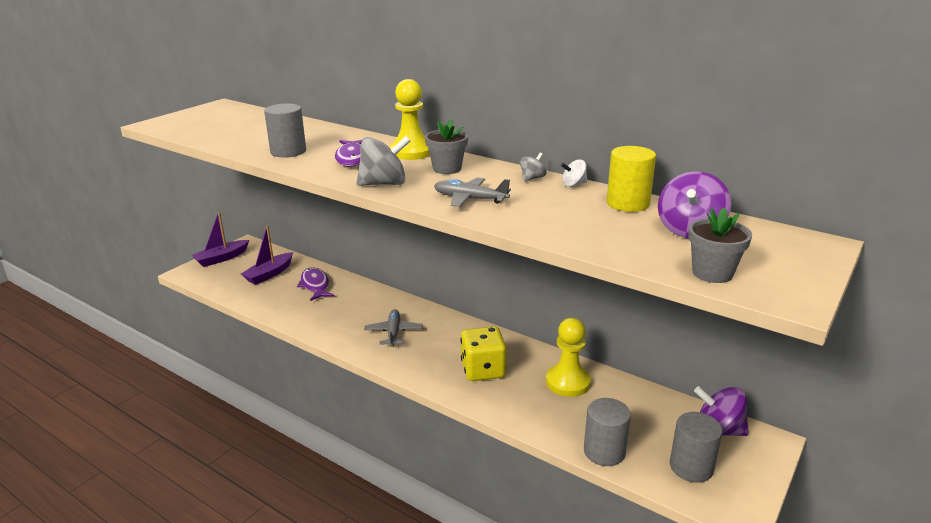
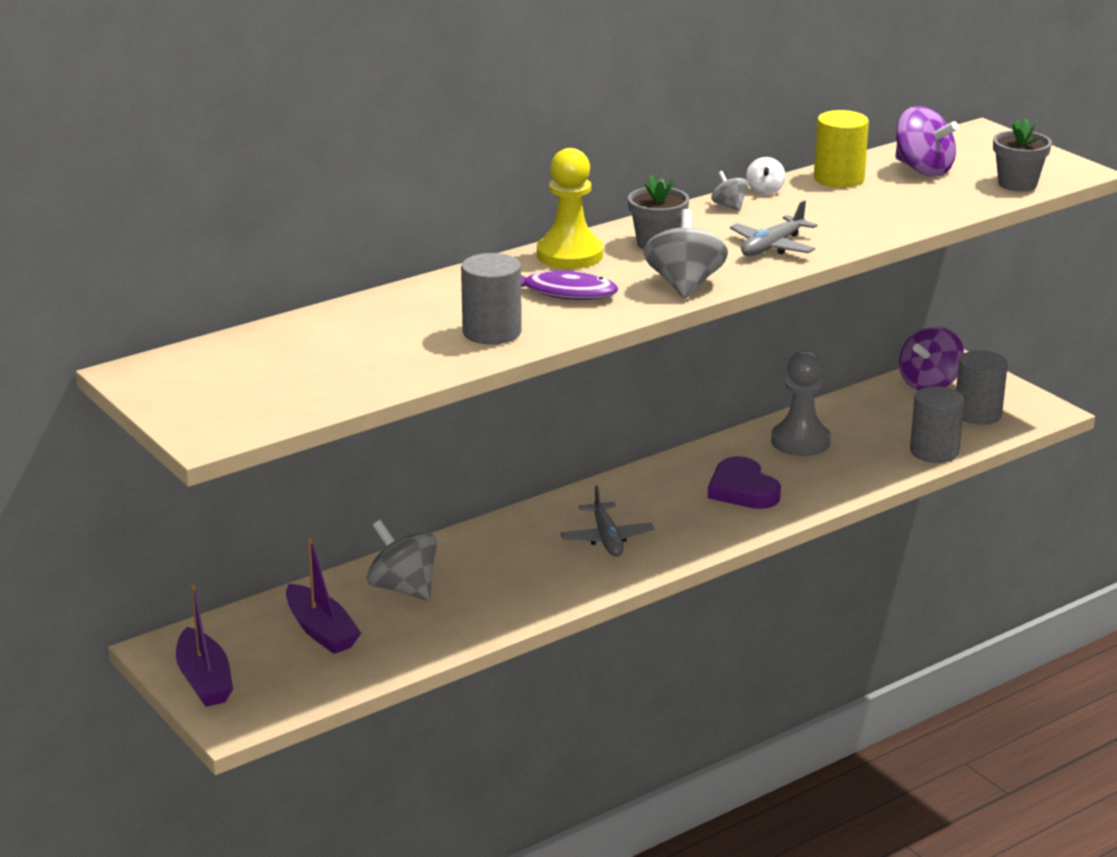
camera: 70 degrees left, 0 degrees up
purple fish [297,267,334,301] -> grey spinning top [367,520,437,601]
grey plane [364,309,423,347] -> grey plane turned 120 degrees counterclockwise [561,485,654,557]
yellow dice [460,326,507,381] -> purple heart [708,456,781,509]
yellow pawn [546,318,591,397] -> grey pawn [771,351,831,456]

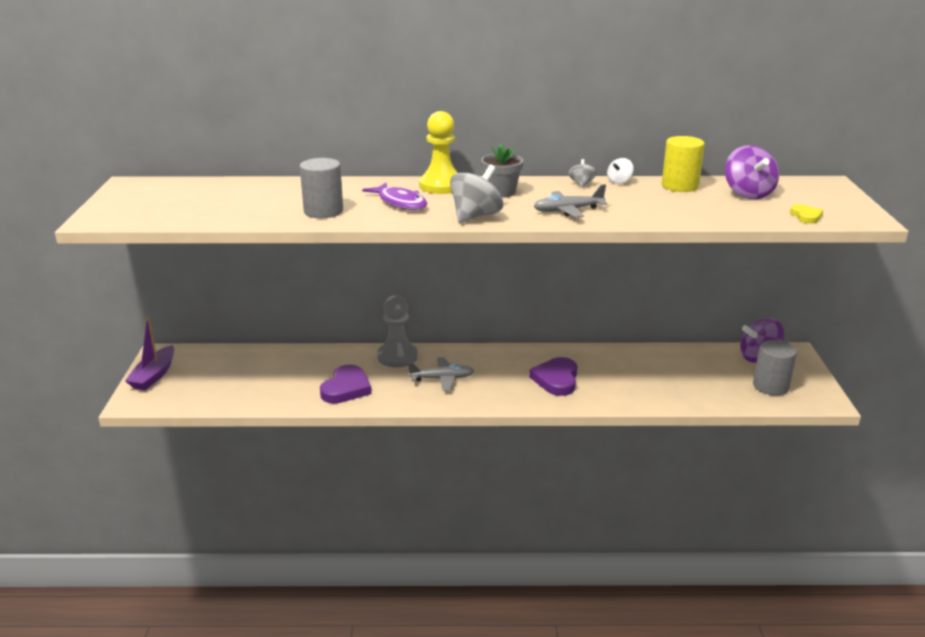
camera: 35 degrees right, 0 degrees up
purple boat [286,537,361,654] -> none
grey spinning top [367,520,437,601] -> none
grey plane [561,485,654,557] -> grey plane turned 120 degrees counterclockwise [408,357,474,391]
grey pawn [771,351,831,456] -> grey pawn moved to [377,295,418,367]
grey cylinder [910,386,965,463] -> none
grey flower pot [993,119,1052,191] -> yellow heart [790,204,823,224]
none -> purple heart [320,365,372,404]

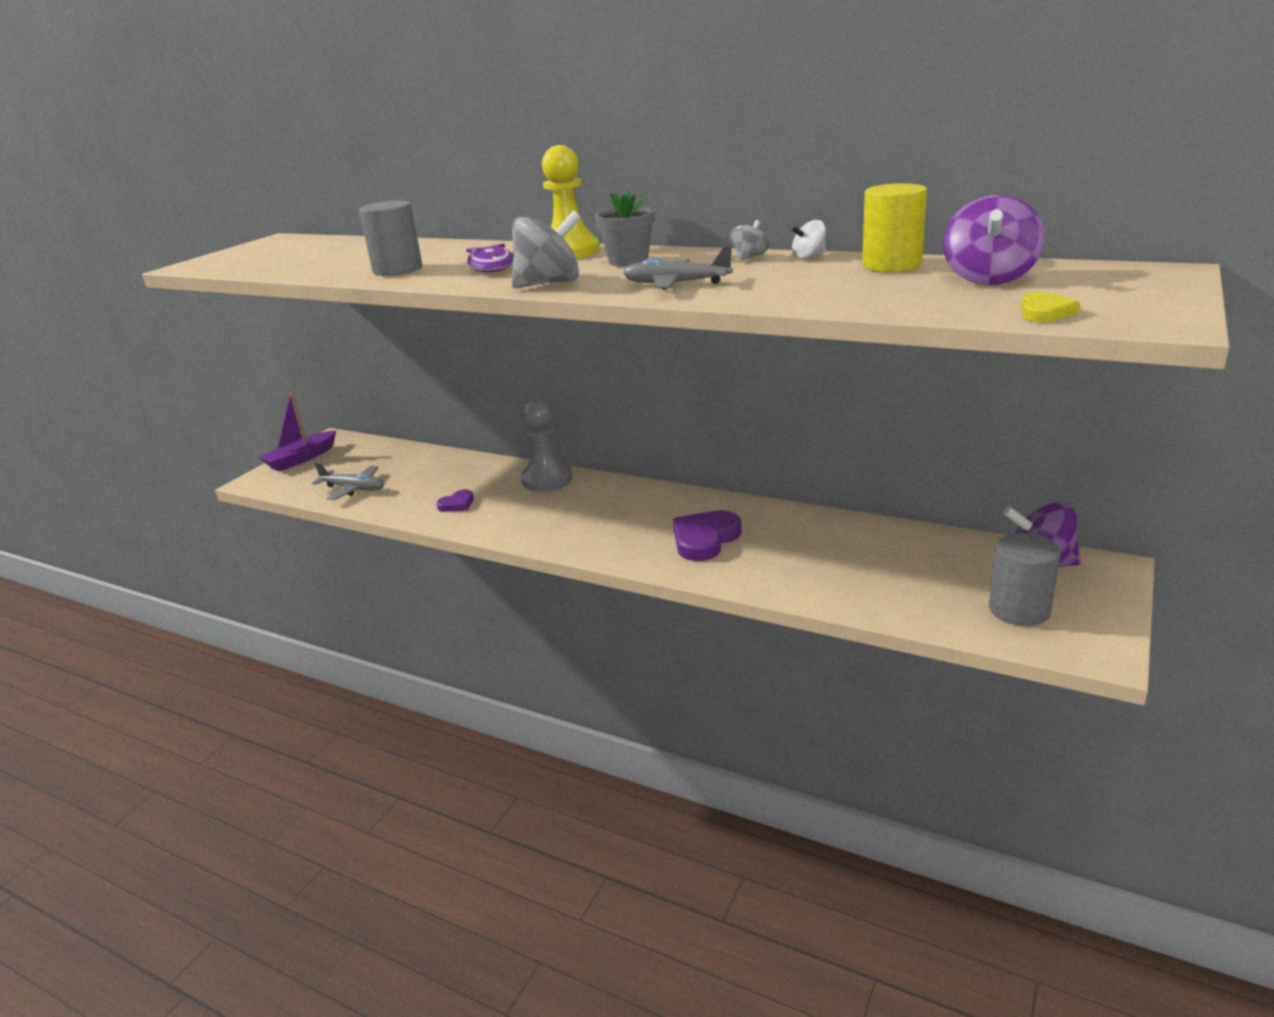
camera: 30 degrees right, 0 degrees up
purple heart [320,365,372,404] -> purple heart [437,489,474,512], size x0.54
grey plane [408,357,474,391] -> grey plane moved to [312,463,384,500]

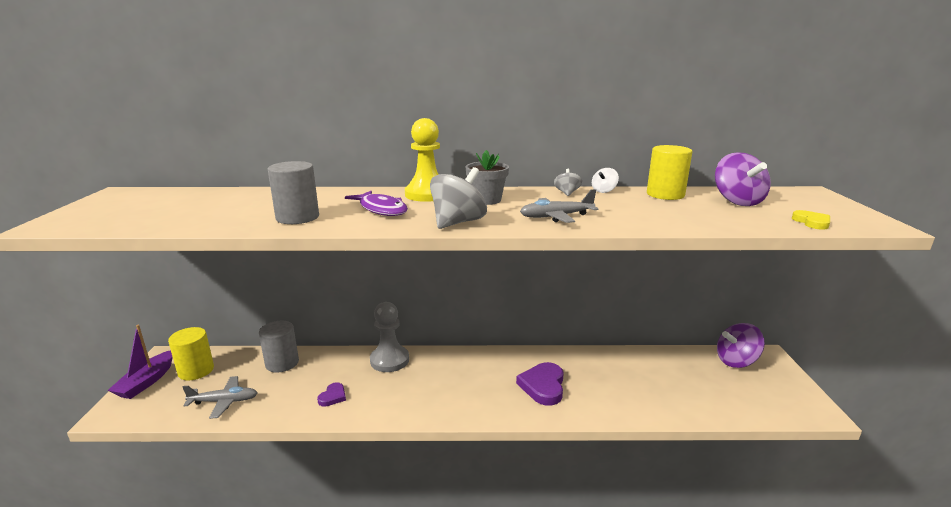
camera: 30 degrees left, 5 degrees down
grey cylinder [989,533,1061,626] -> grey cylinder moved to [259,321,299,373]
none -> yellow cylinder [168,327,214,380]

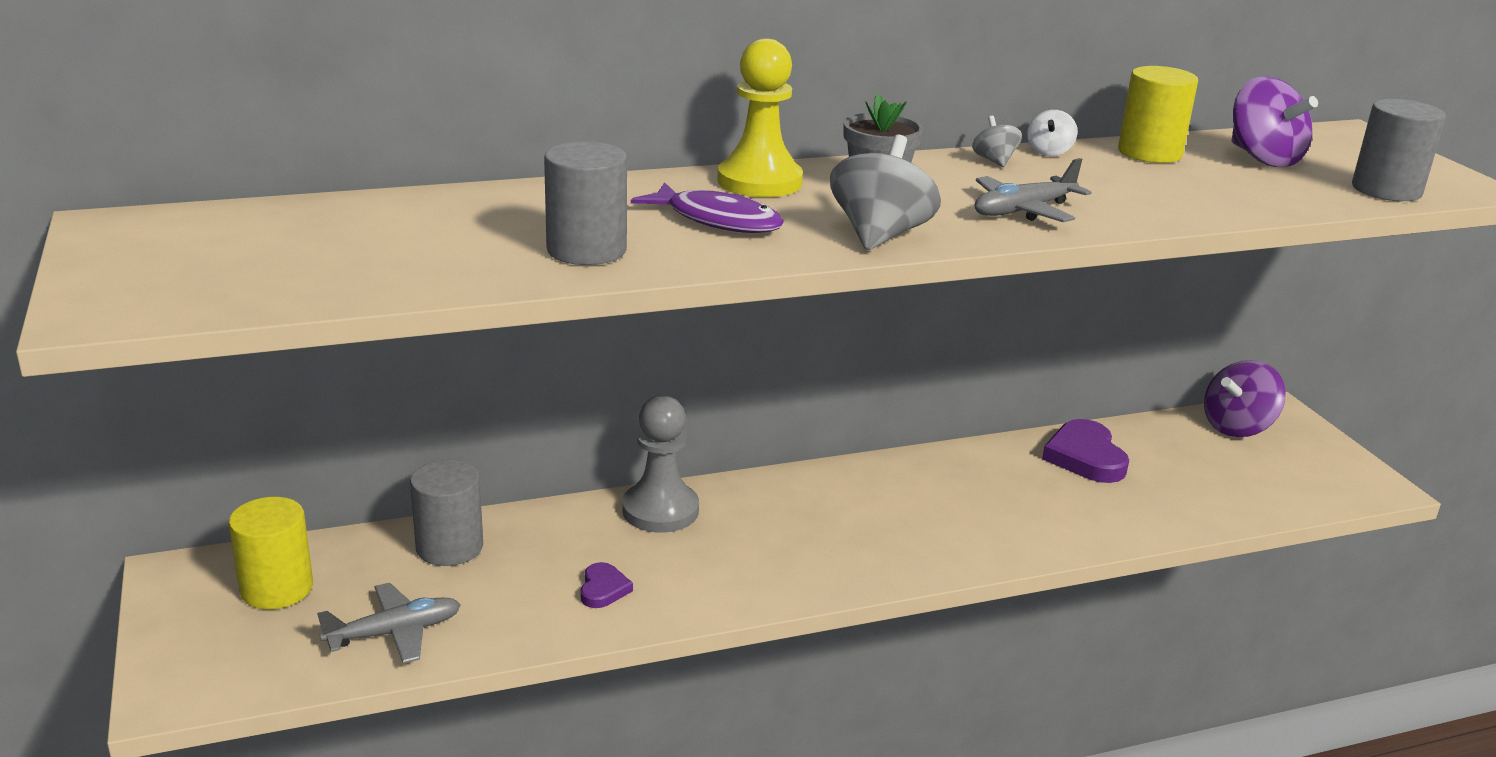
camera: 20 degrees left, 5 degrees up
purple boat [107,325,173,399] -> none
purple heart [516,362,564,406] -> purple heart moved to [1042,419,1129,483]
yellow heart [792,210,830,230] -> grey cylinder [1352,99,1446,201]

